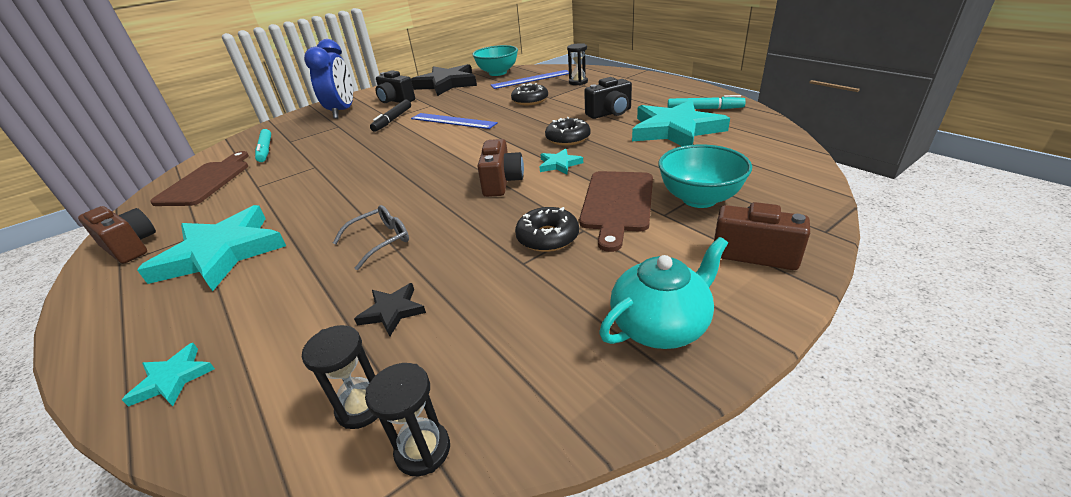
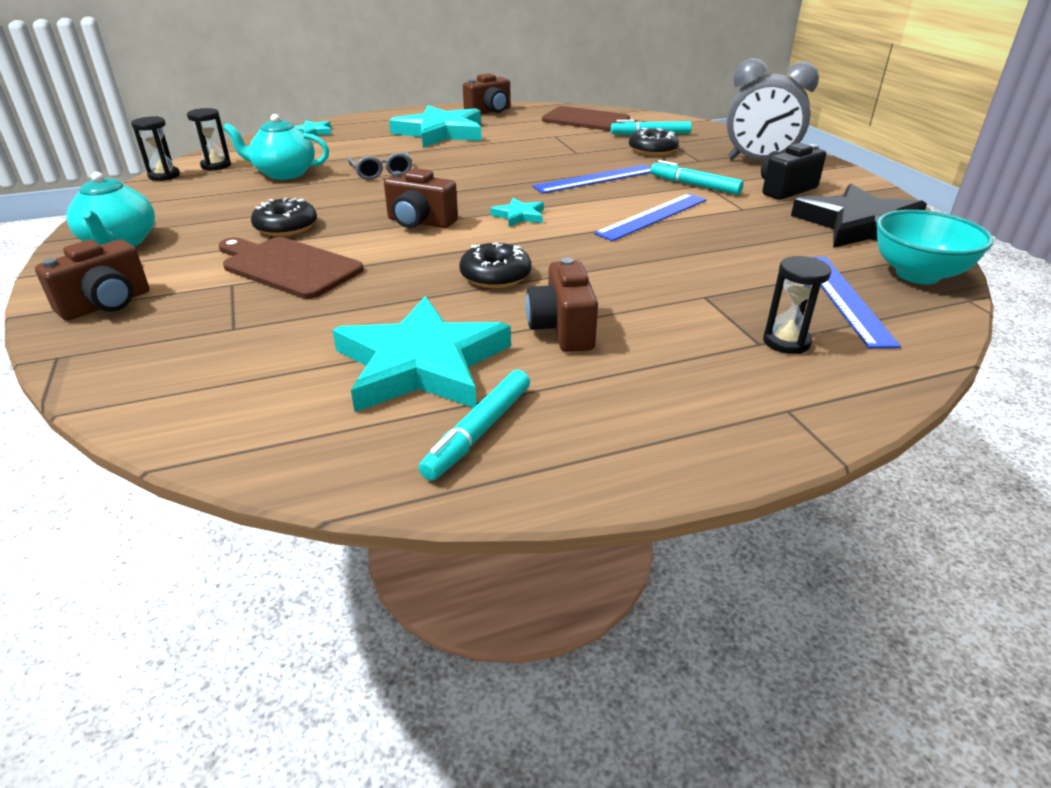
camera: 105 degrees right, 0 degrees up
blue clock [304,39,353,119] -> grey clock [727,58,819,160]
black star [354,283,426,336] -> turquoise teapot [223,114,329,180]
black marker [370,100,411,132] -> turquoise marker [650,160,743,195]
black donut [511,83,548,105] -> black donut moved to [629,128,679,156]
turquoise star [539,148,583,174] -> turquoise star moved to [490,198,544,227]
black camera [584,77,632,119] -> brown camera [526,258,598,352]
turquoise bowl [658,144,752,208] -> none
none -> blue ruler [532,165,651,193]

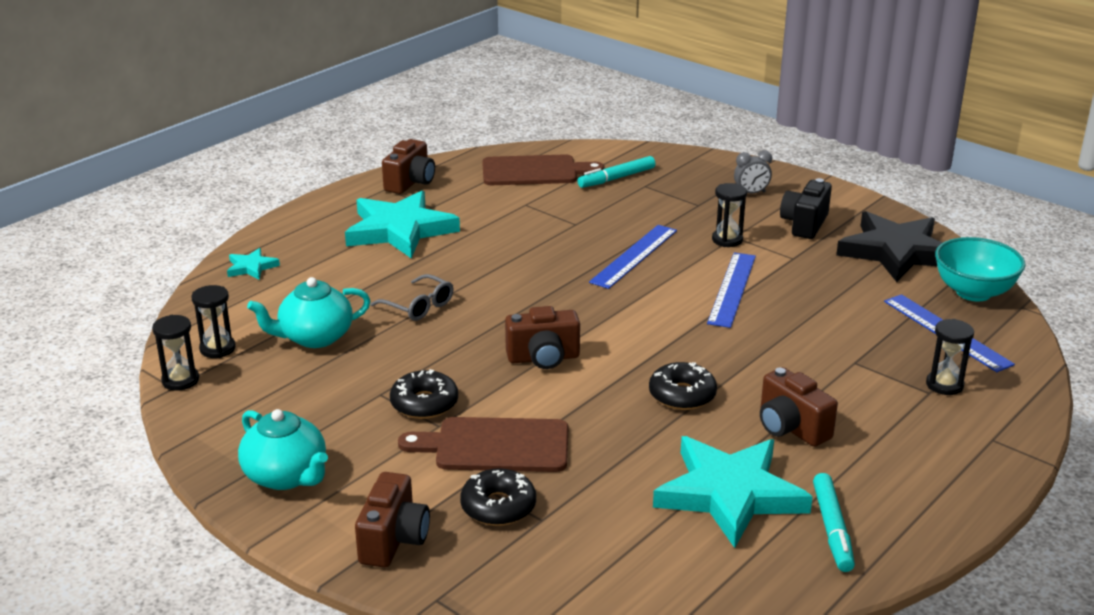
camera: 30 degrees left, 5 degrees down
turquoise star [490,198,544,227] -> none
black donut [629,128,679,156] -> black donut moved to [460,468,536,526]
turquoise marker [650,160,743,195] -> black hourglass [712,183,747,247]
grey clock [727,58,819,160] -> grey clock [734,151,772,193], size x0.47

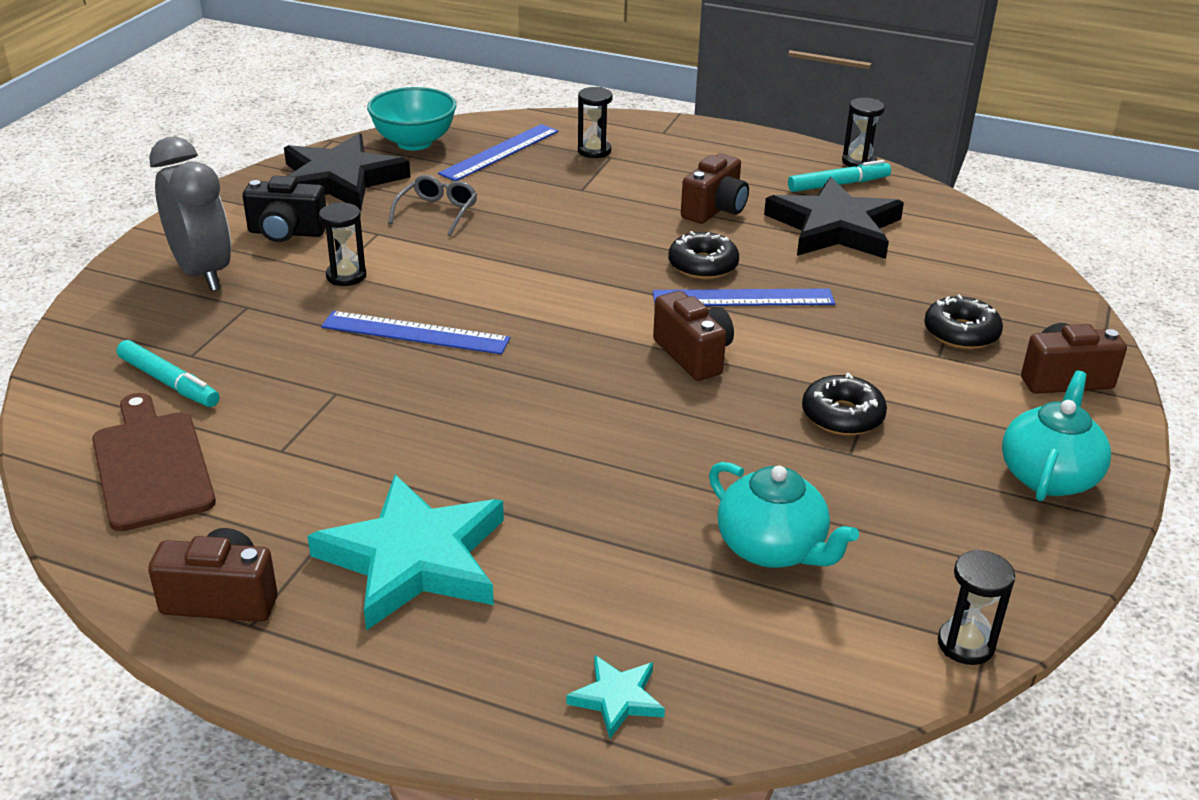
camera: 110 degrees left, 5 degrees up
black hourglass [192,285,236,358] -> black hourglass moved to [842,98,885,167]
grey glasses [370,274,453,321] -> grey glasses moved to [388,175,477,236]
brown cutting board [398,417,568,472] -> none
turquoise star [653,436,813,548] -> black star [764,177,904,259]
blue ruler [707,252,756,328] -> blue ruler moved to [653,288,835,306]
grey clock [734,151,772,193] -> grey clock [149,137,231,291], size x2.14

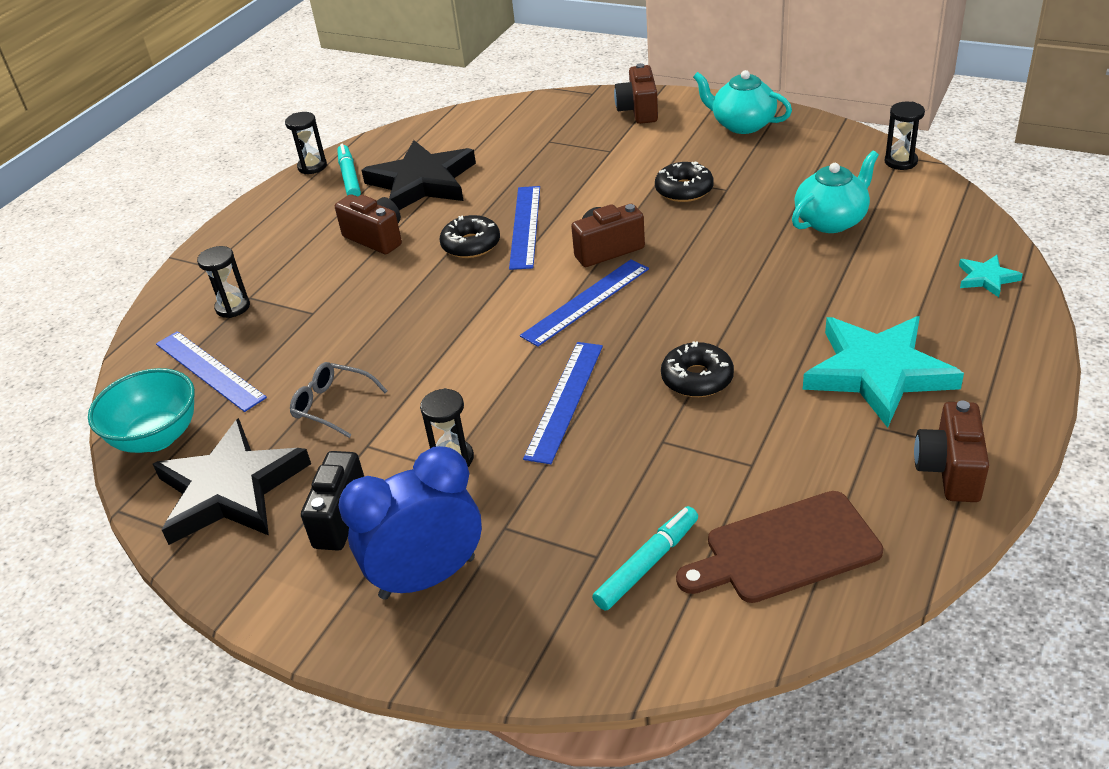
camera: 80 degrees left, 5 degrees up
grey clock [149,137,231,291] -> blue clock [339,446,482,600]
black donut [924,294,1003,349] -> black donut moved to [661,341,734,397]
none -> blue ruler [520,259,649,347]

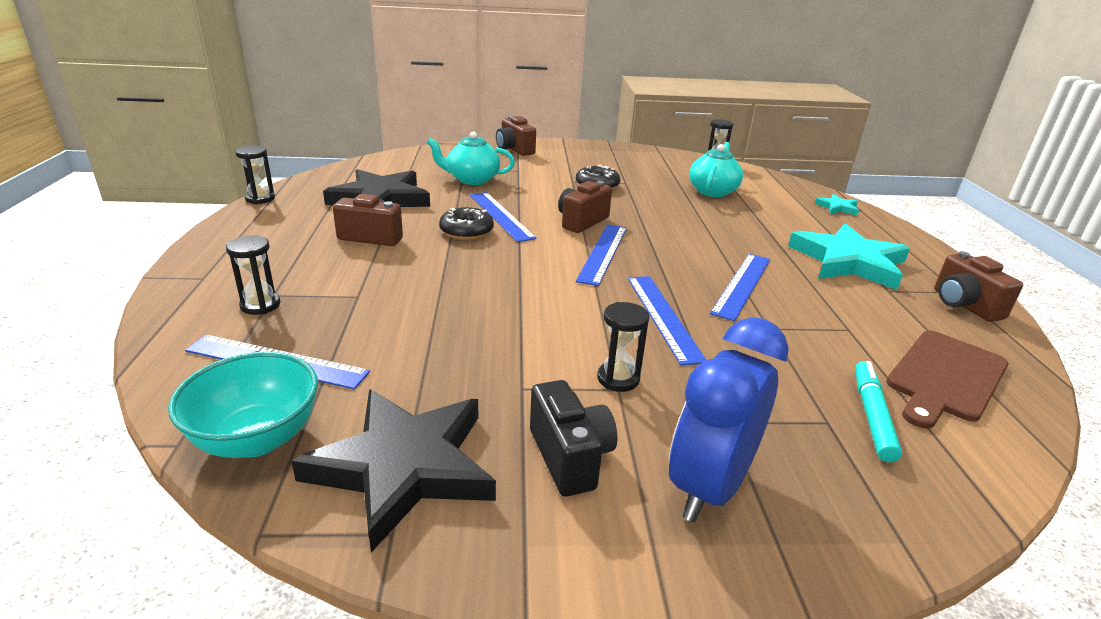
camera: 35 degrees left, 10 degrees down
grey glasses [290,362,388,438] -> none
turquoise marker [337,144,361,196] -> none
black donut [661,341,734,397] -> blue ruler [710,254,771,321]
turquoise teapot [693,70,792,134] -> turquoise teapot moved to [426,131,515,185]

